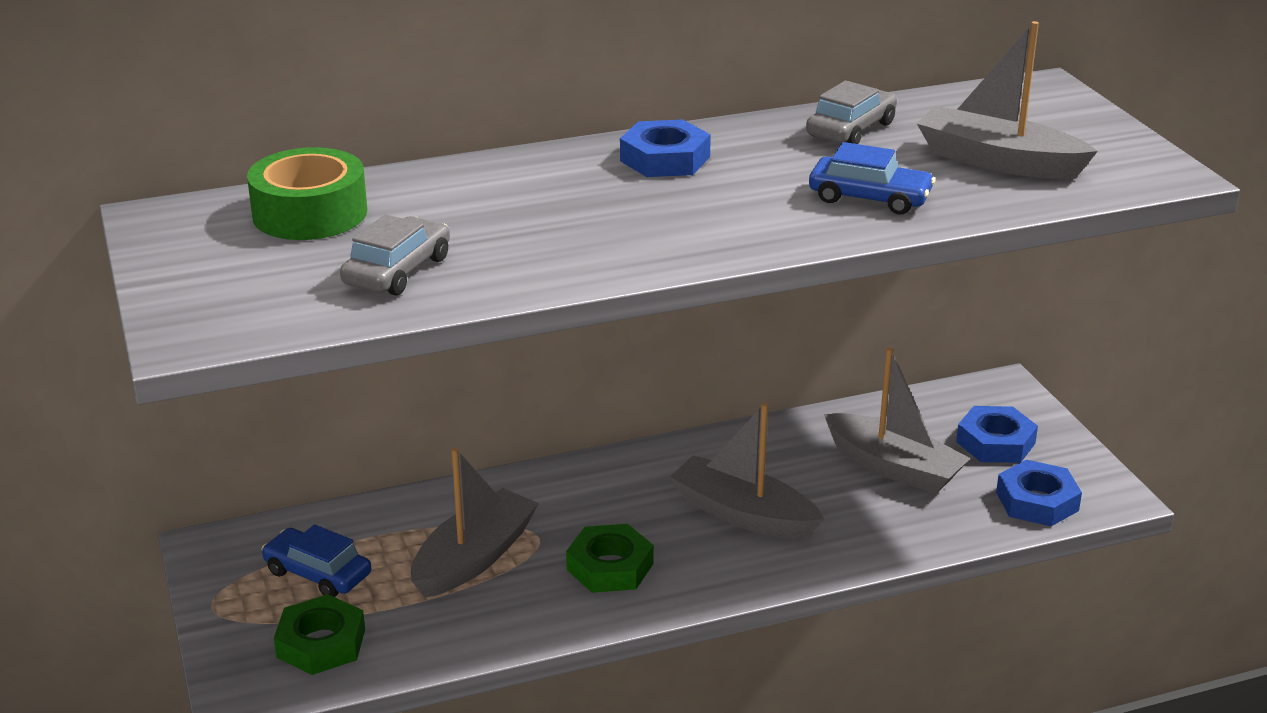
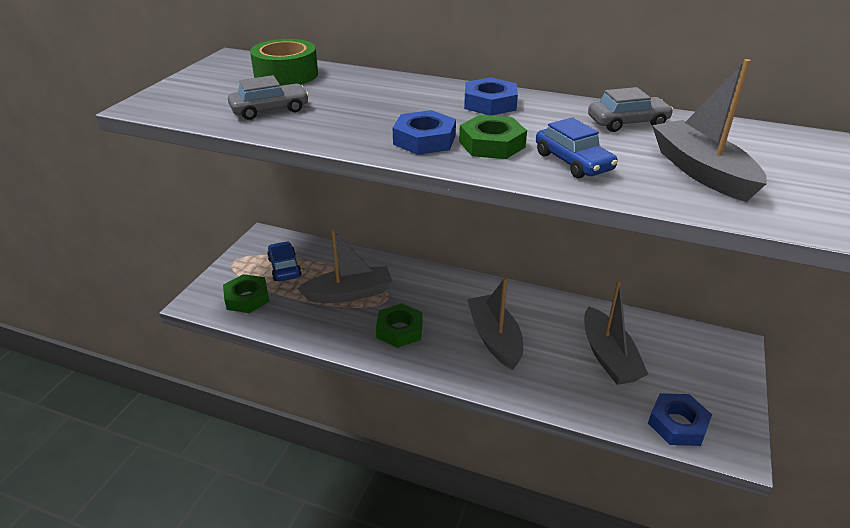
camera: 40 degrees right, 5 degrees up
blue nut [956,406,1038,463] -> blue nut moved to [393,110,456,155]
none -> green nut [459,115,527,159]

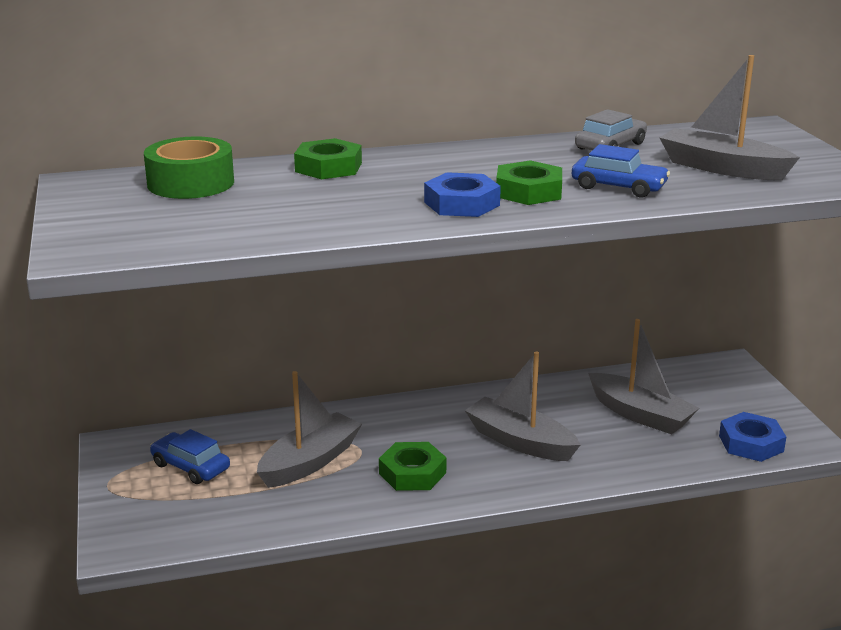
camera: 35 degrees left, 10 degrees down
green nut [223,274,269,313] -> green nut moved to [294,138,362,179]
grey car [228,75,309,120] -> none
blue nut [464,77,518,116] -> none

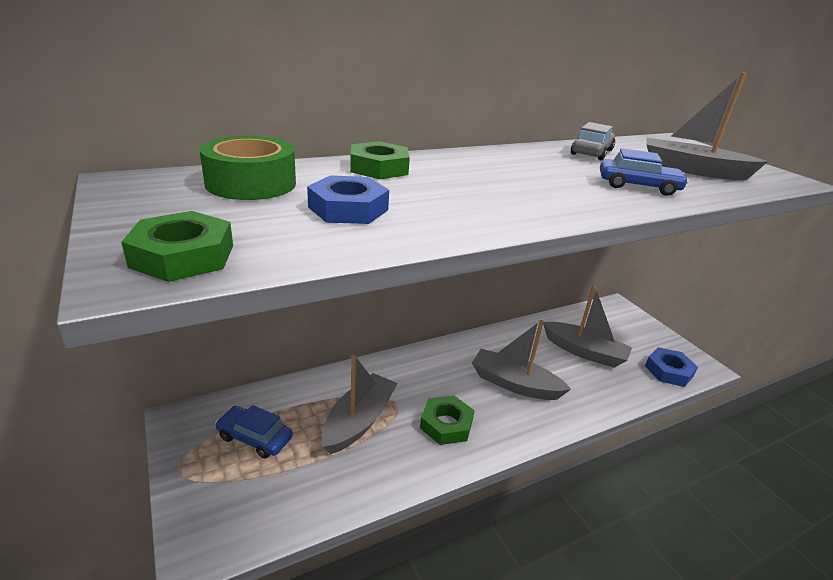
camera: 15 degrees left, 5 degrees up
blue nut [424,172,501,217] -> blue nut moved to [307,175,389,224]
green nut [496,160,562,205] -> green nut moved to [121,211,233,282]

